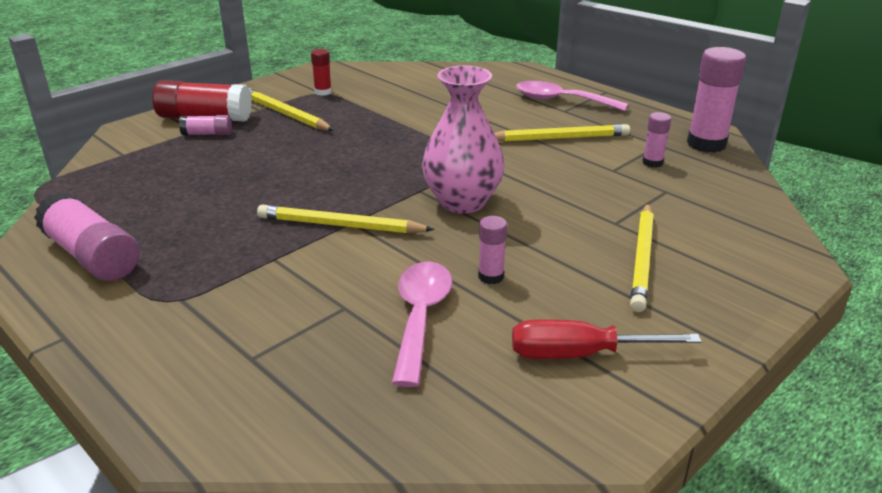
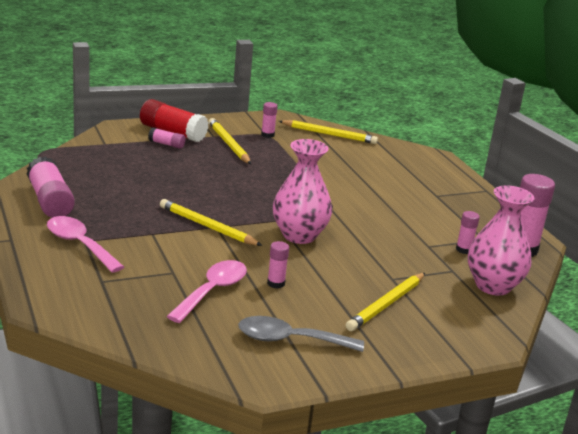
camera: 20 degrees right, 5 degrees down
red glue stick [311,49,332,96] -> pink glue stick [261,102,278,138]
yellow pencil [494,124,630,142] -> yellow pencil moved to [279,120,378,144]
red screwdriver [512,320,702,359] -> grey spoon [238,316,364,352]
pink spoon [516,81,628,111] -> pink spoon moved to [47,216,124,273]
none -> pink vase [468,185,534,296]

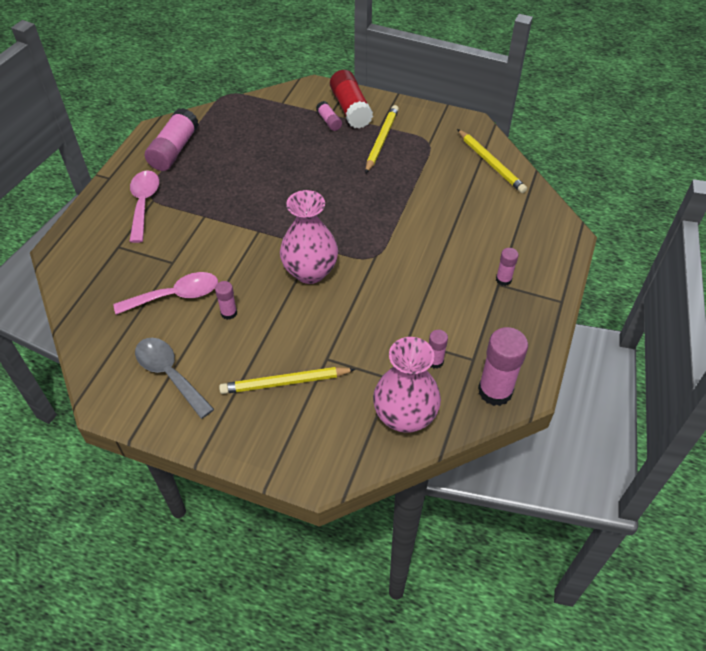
camera: 45 degrees right, 25 degrees up
yellow pencil [160,199,263,246] -> none
pink glue stick [261,102,278,138] -> pink glue stick moved to [496,248,519,286]

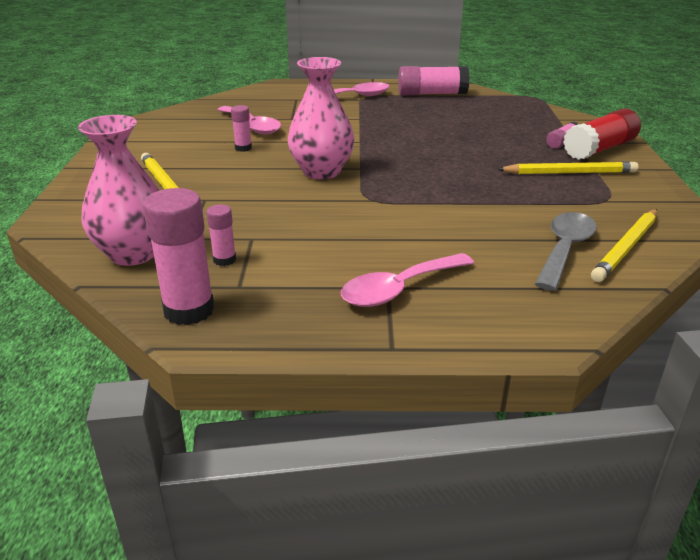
camera: 70 degrees right, 20 degrees down
grey spoon [135,338,214,419] -> grey spoon moved to [535,212,597,291]
pink glue stick [496,248,519,286] -> pink spoon [341,253,474,307]

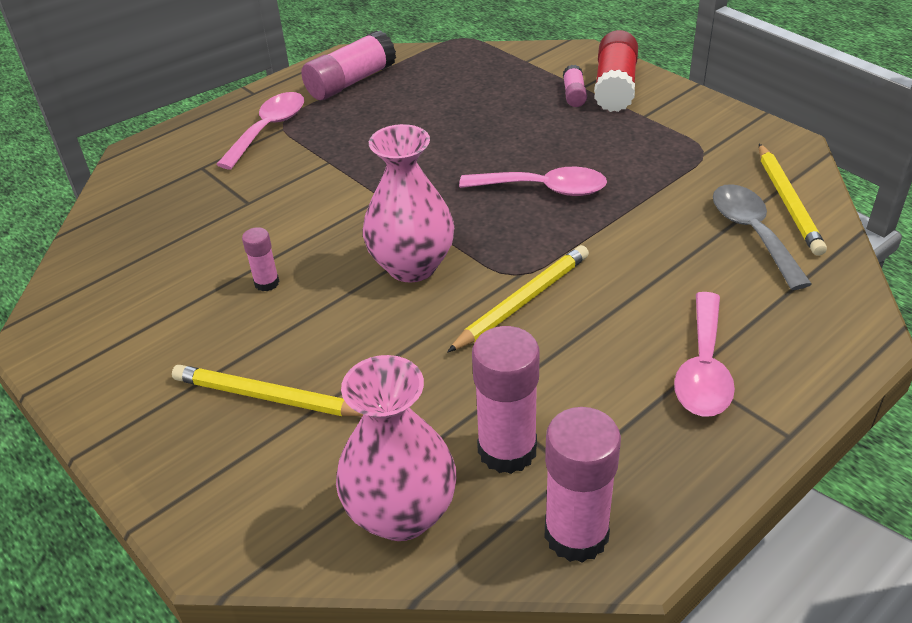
camera: 40 degrees left, 10 degrees up
pink glue stick [206,204,236,266] -> pink glue stick [472,326,540,474], size x1.94
pink spoon [217,106,281,134] -> pink spoon moved to [459,167,607,196]
yellow pencil [497,162,638,174] -> yellow pencil moved to [447,245,589,353]

